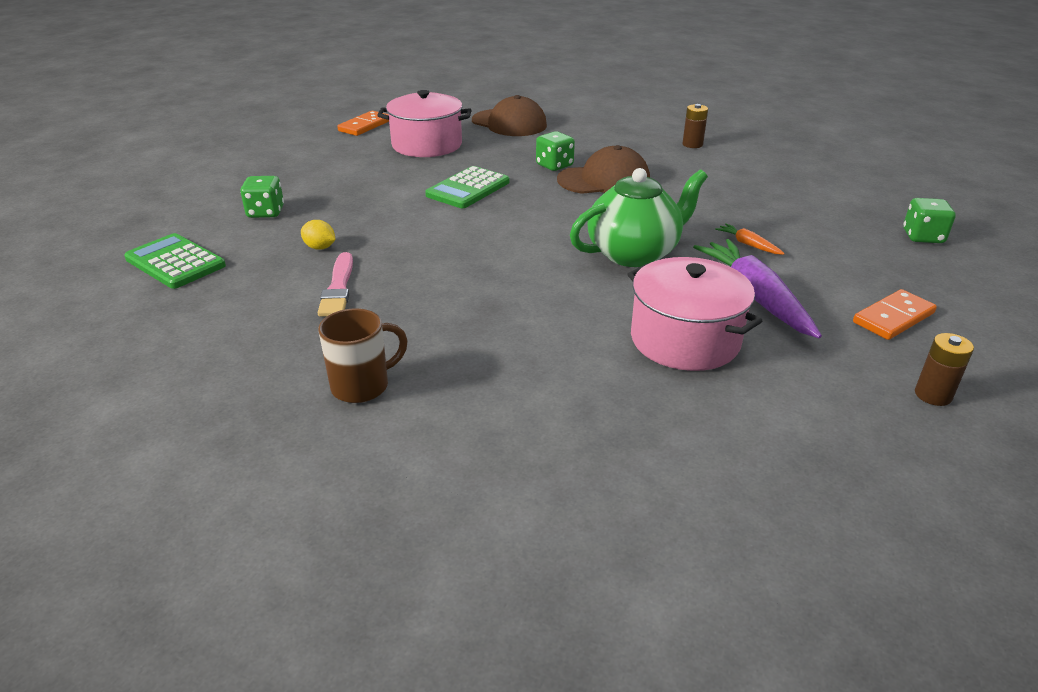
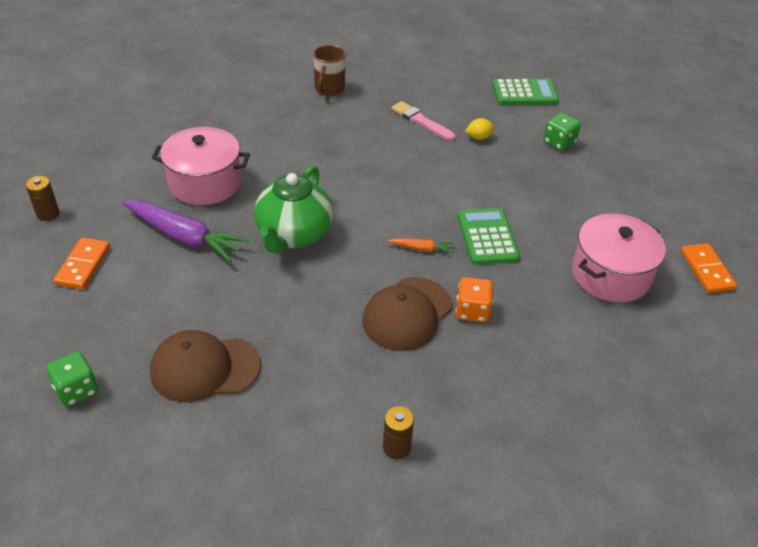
camera: 135 degrees right, 10 degrees up
brown cap [472,95,547,136] -> brown cap moved to [150,330,261,403]
green dice [536,131,575,171] -> orange dice [455,277,493,322]
orange carrot [715,223,785,255] -> orange carrot moved to [388,238,453,253]

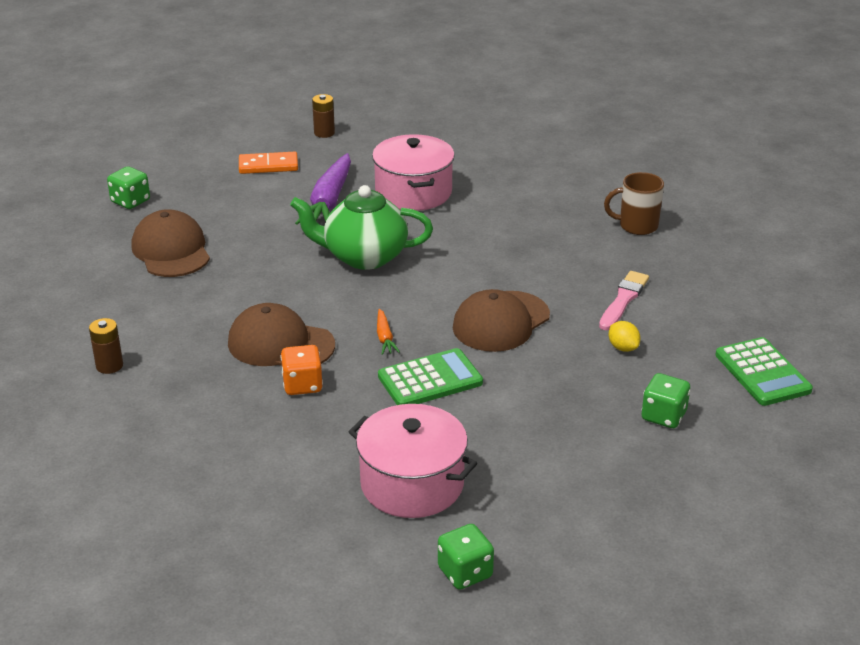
camera: 75 degrees right, 10 degrees down
orange domino [681,243,737,293] -> green dice [438,524,494,590]
none -> brown cap [453,289,550,352]

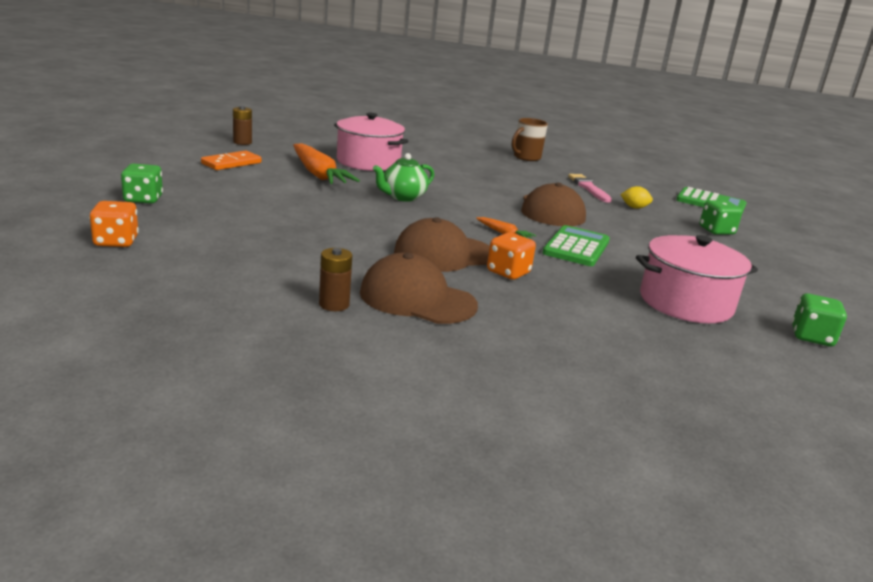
camera: 45 degrees left, 10 degrees down
brown cap [131,209,210,277] -> brown cap moved to [360,253,478,324]
green teapot [290,185,433,270] -> green teapot [373,153,434,202], size x0.63
purple carrot [295,153,351,225] -> orange carrot [293,143,360,184]
none -> orange dice [89,201,139,247]

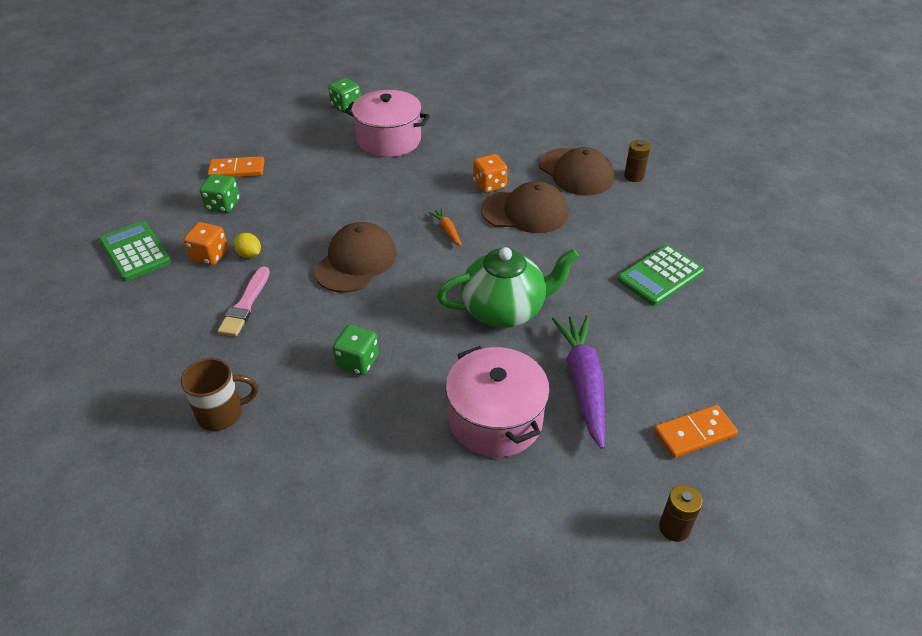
camera: 150 degrees left, 20 degrees up
orange dice [89,201,139,247] -> orange dice moved to [183,222,228,265]
green dice [121,164,163,204] -> green dice moved to [333,325,379,375]
orange carrot [293,143,360,184] -> purple carrot [552,315,605,449]
green teapot [373,153,434,202] -> green teapot [437,247,579,328], size x1.58
green calculator [543,225,610,266] -> green calculator moved to [618,245,704,306]
none -> orange domino [208,156,264,177]

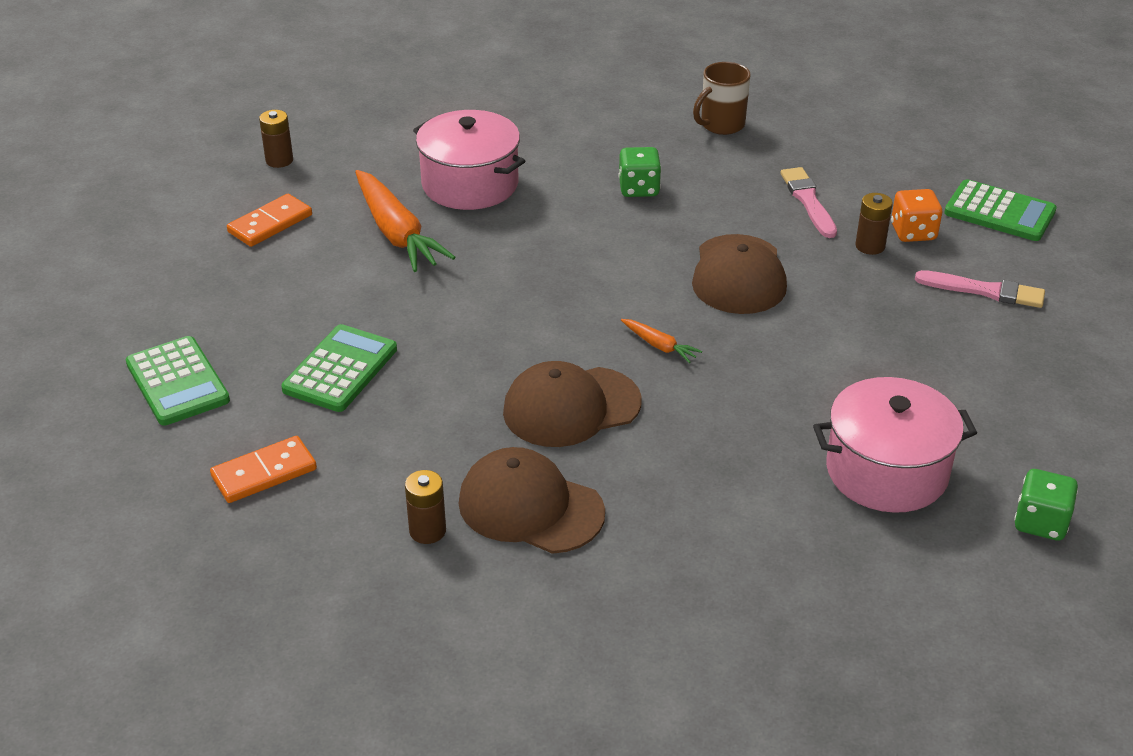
camera: 155 degrees right, 5 degrees down
green dice [200,174,240,213] -> pink brush [915,270,1045,308]
orange domino [208,156,264,177] -> orange domino moved to [210,436,317,503]
yellow lemon [234,233,261,259] -> brown battery [855,193,893,255]
green teapot [437,247,579,328] -> none
orange dice [473,154,508,193] -> none
purple carrot [552,315,605,449] -> orange carrot [355,170,455,272]
none -> green calculator [126,336,230,426]

